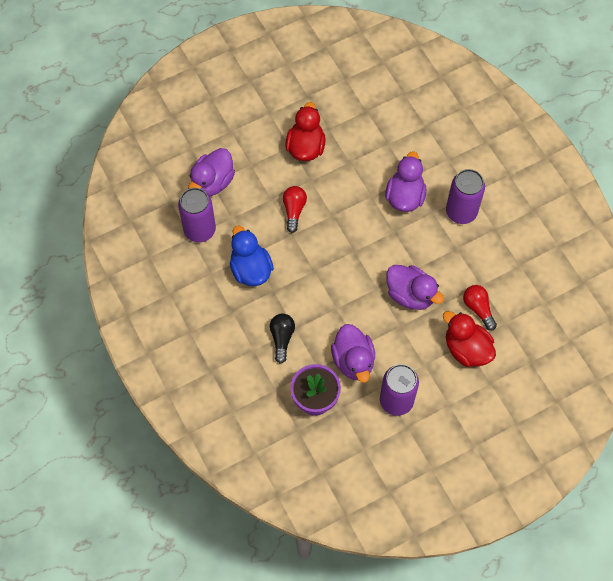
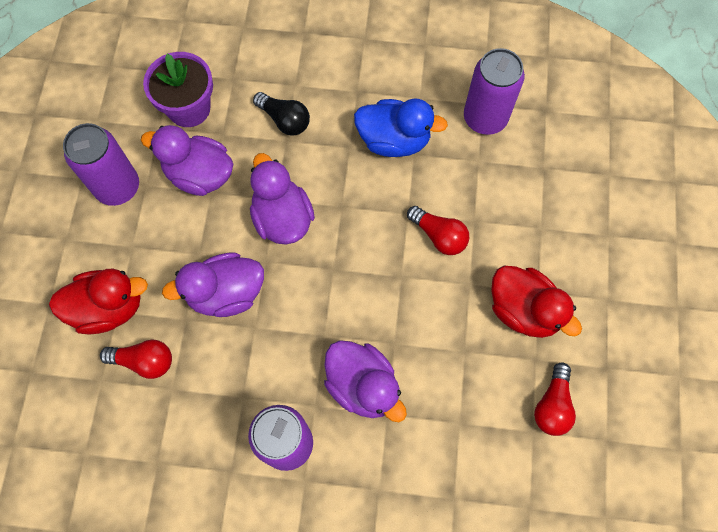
camera: 125 degrees right, 5 degrees up
purple duck [188,148,235,196] -> purple duck moved to [250,153,315,245]
none -> red light bulb [534,362,576,436]

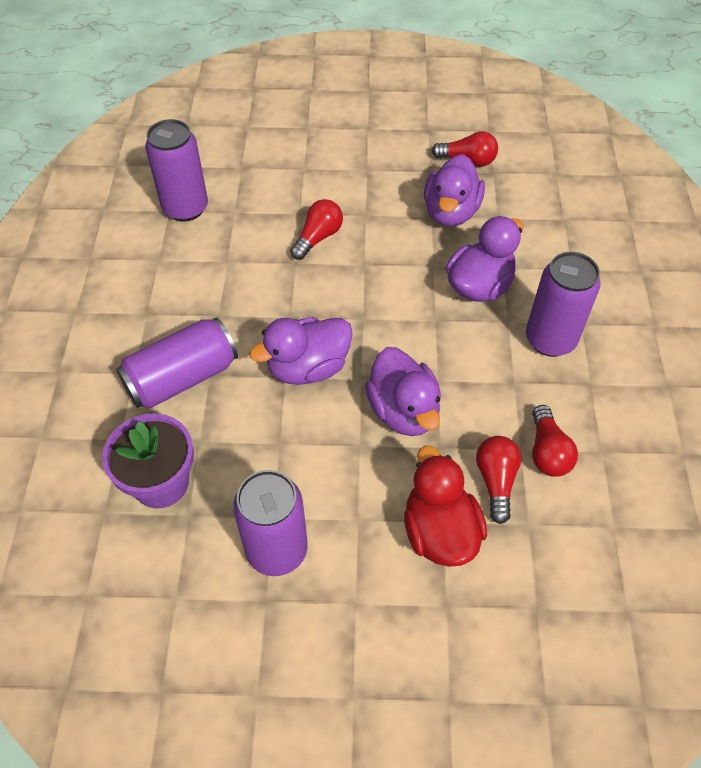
camera: 95 degrees left, 15 degrees down
purple duck [141,125,233,196] -> purple duck moved to [424,154,485,227]
black light bulb [253,92,310,136] -> purple can [116,317,238,408]
blue duck [354,99,448,157] -> none
red duck [491,266,582,338] -> none
none -> red light bulb [532,405,578,477]

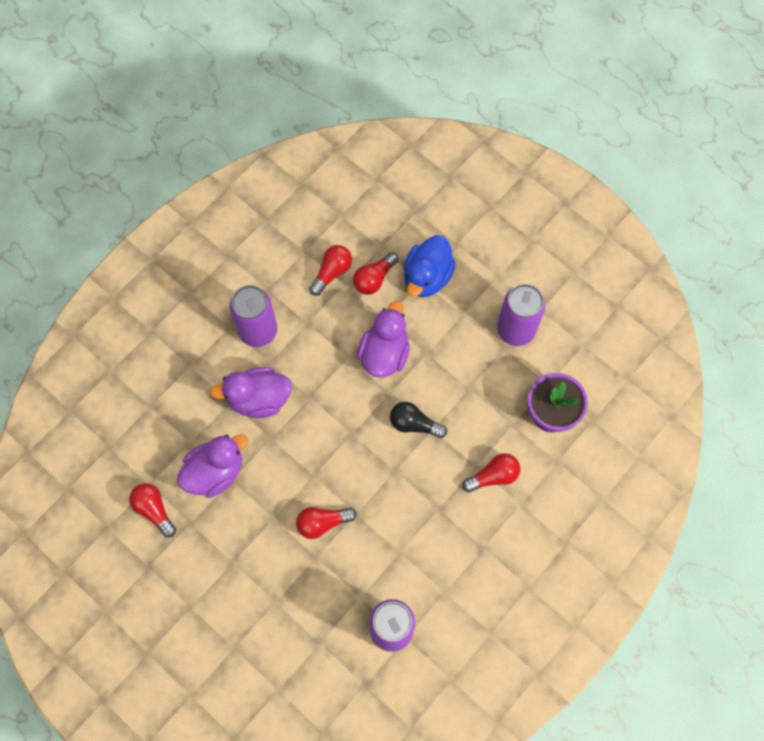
camera: 140 degrees left, 15 degrees up
purple can [116,317,238,408] -> red light bulb [462,453,520,492]
purple duck [249,317,353,385] -> black light bulb [390,402,447,438]
red duck [404,446,487,567] -> blue duck [403,235,456,297]

